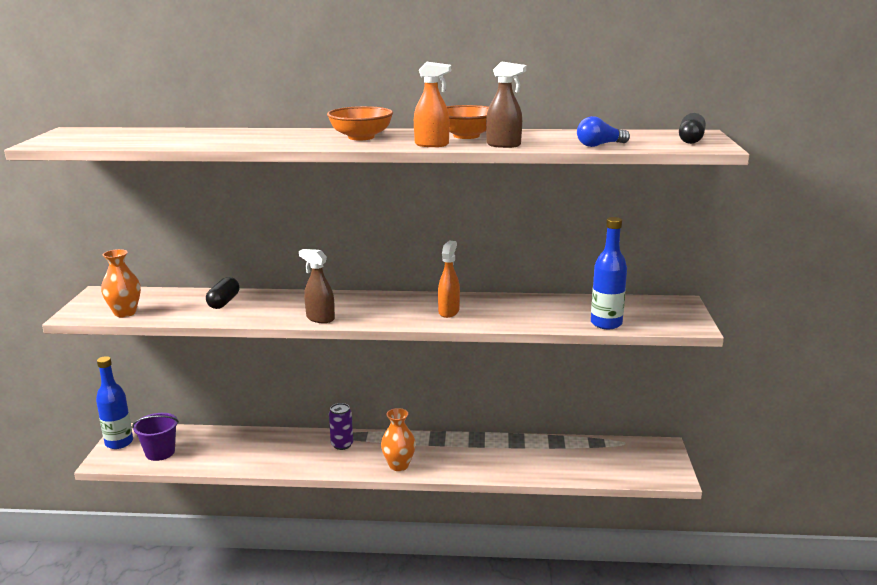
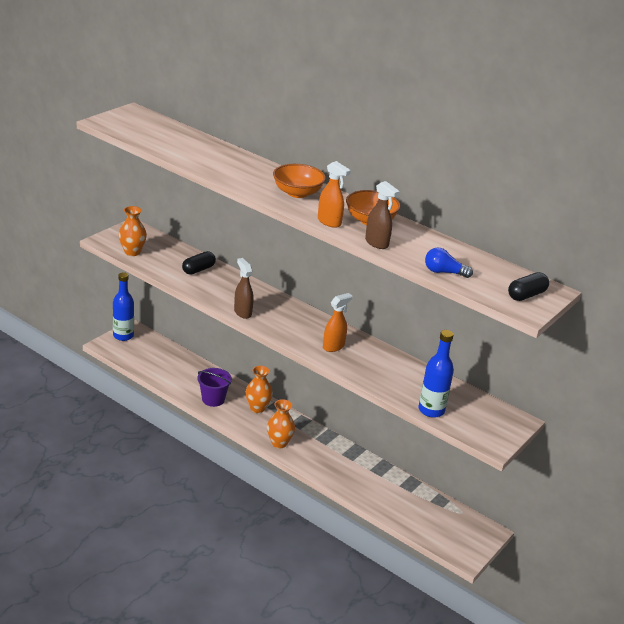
camera: 30 degrees right, 10 degrees up
purple bucket [132,413,179,461] -> purple bucket moved to [197,368,232,407]
purple can [329,403,353,450] -> orange vase [246,366,273,413]

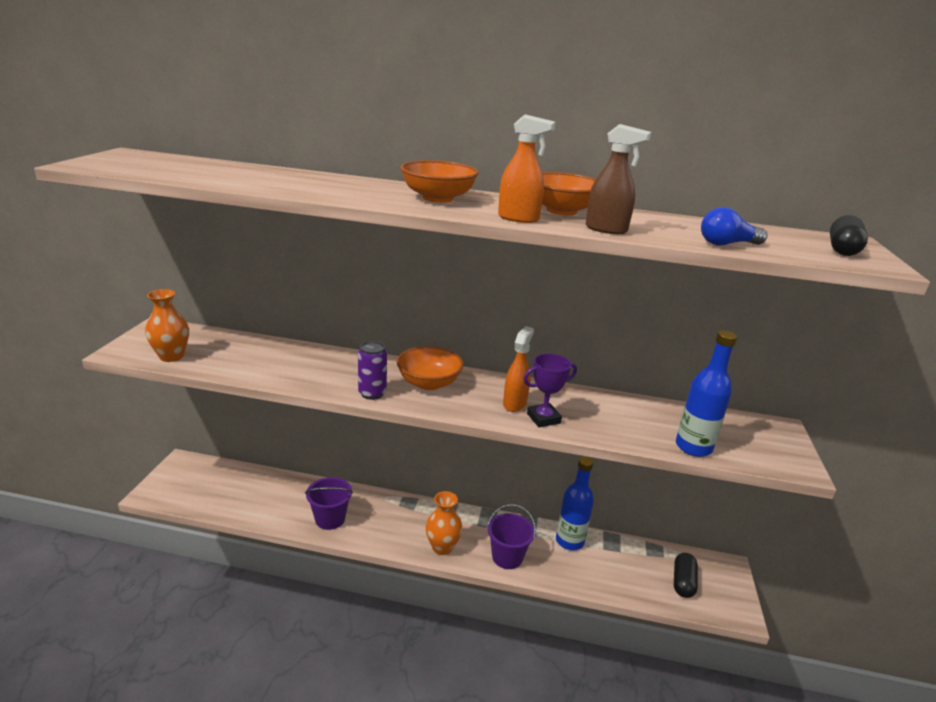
camera: 25 degrees left, 5 degrees down
blue bottle [113,272,134,341] -> blue bottle moved to [556,457,594,550]
black capsule [182,251,216,274] -> black capsule moved to [674,553,698,598]
brown spray bottle [234,258,254,319] -> purple can [358,341,387,400]
orange vase [246,366,273,413] -> none
none -> orange bowl [397,346,464,390]
none -> purple bucket [488,504,536,569]
none -> purple trophy [523,353,577,427]

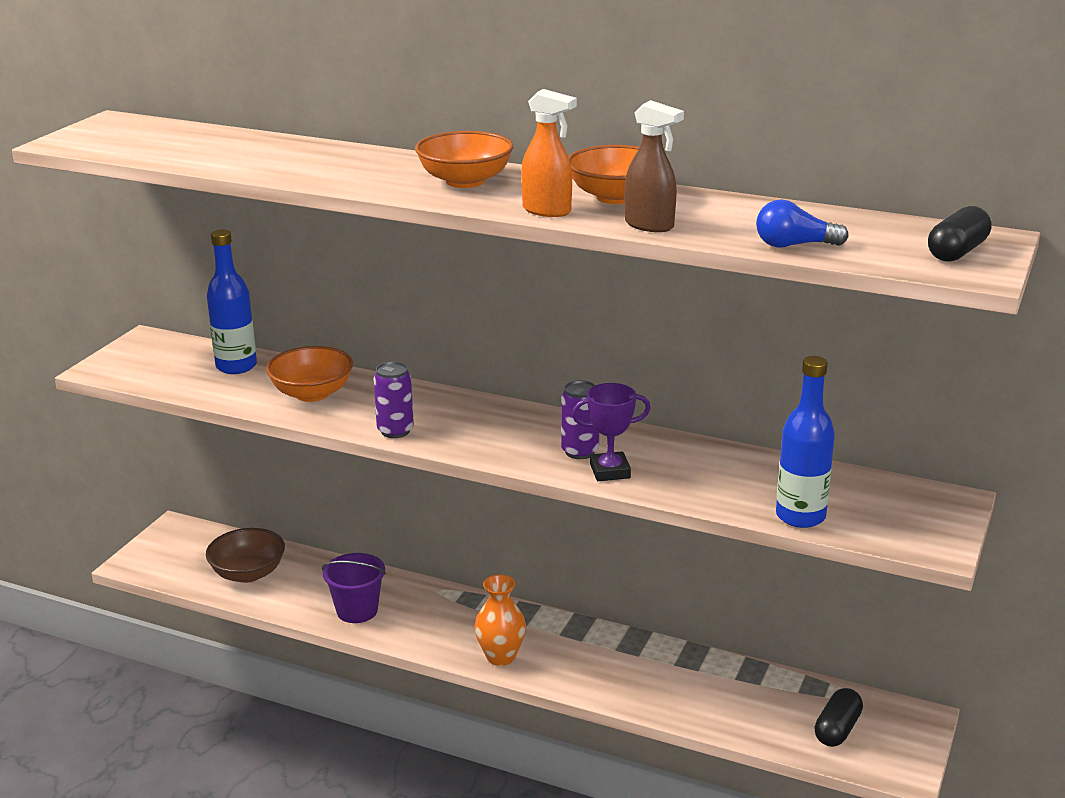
camera: 15 degrees right, 0 degrees up
orange vase [145,289,189,362] -> none
orange bowl [397,346,464,390] -> orange bowl moved to [266,346,353,402]
purple bucket [488,504,536,569] -> none
orange spray bottle [503,326,534,412] -> purple can [561,380,599,459]
blue bottle [556,457,594,550] -> blue bottle moved to [207,230,257,374]
none -> brown bowl [206,528,285,583]

